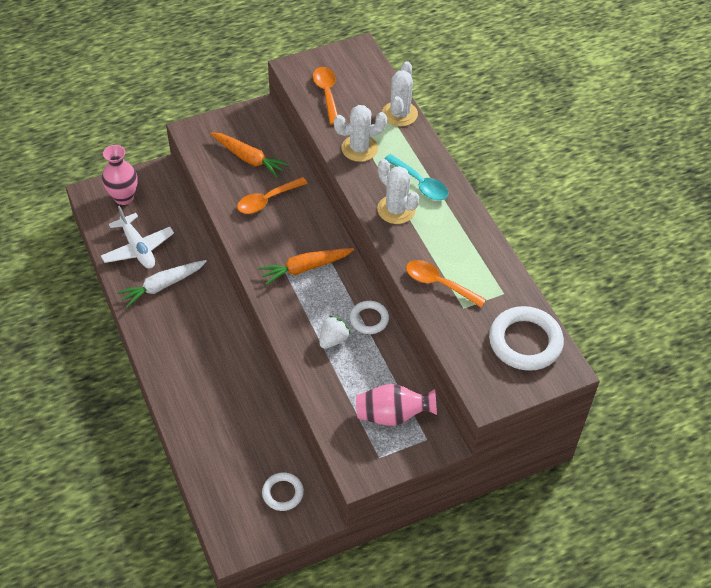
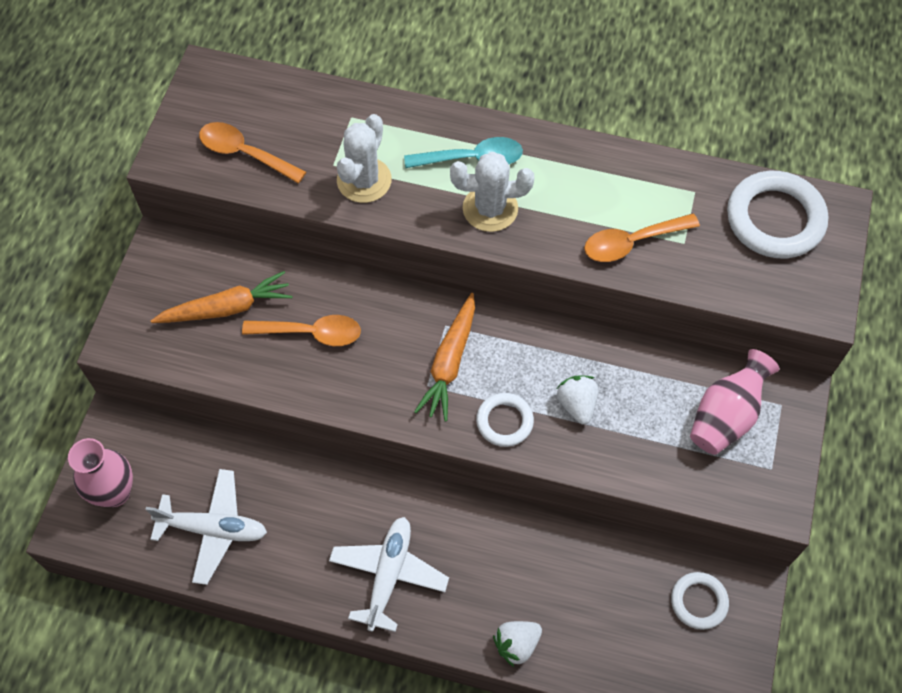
camera: 50 degrees left, 10 degrees up
white carrot [117,260,207,308] -> none
orange spoon [237,177,308,214] -> orange spoon turned 90 degrees counterclockwise [242,315,361,346]
white ring [350,301,389,334] -> white ring moved to [476,393,534,447]
white cactus [382,61,418,127] -> none
none -> white plane [329,517,449,632]
none -> white strawberry [493,621,542,667]

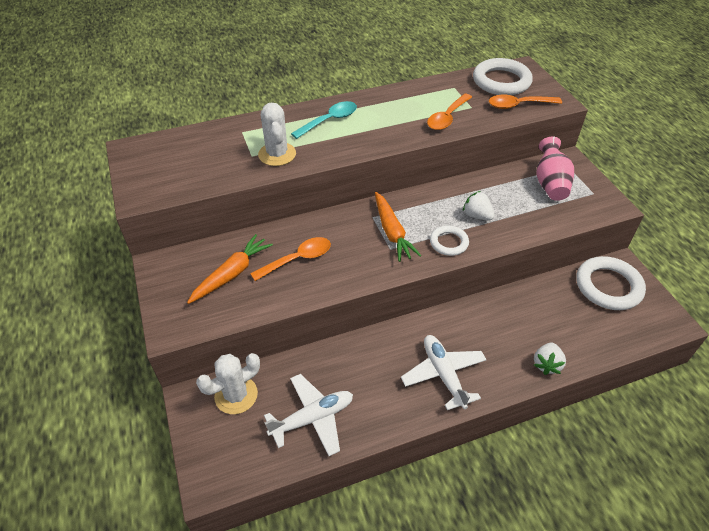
camera: 35 degrees left, 15 degrees down
pink vase [68,438,133,507] -> none
orange spoon [199,122,306,184] -> orange spoon moved to [489,95,562,109]
white cactus [450,152,534,232] -> white cactus moved to [196,353,260,414]
white ring [671,572,729,630] -> white ring [576,256,646,310], size x1.77

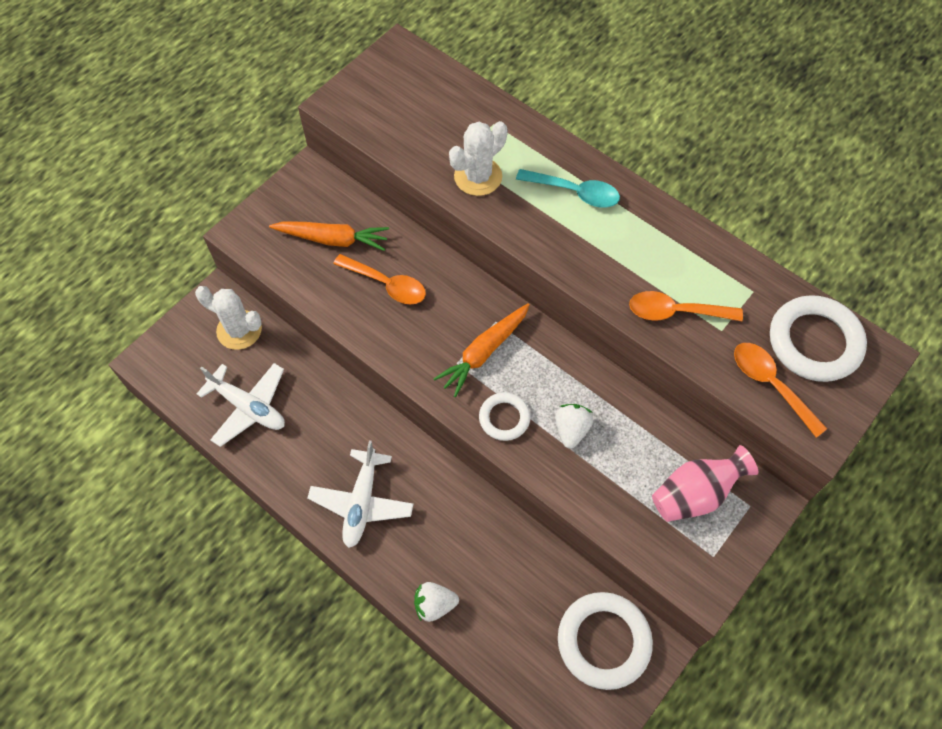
camera: 60 degrees right, 15 degrees up
white plane [401,335,487,410] -> white plane turned 150 degrees clockwise [308,440,413,548]

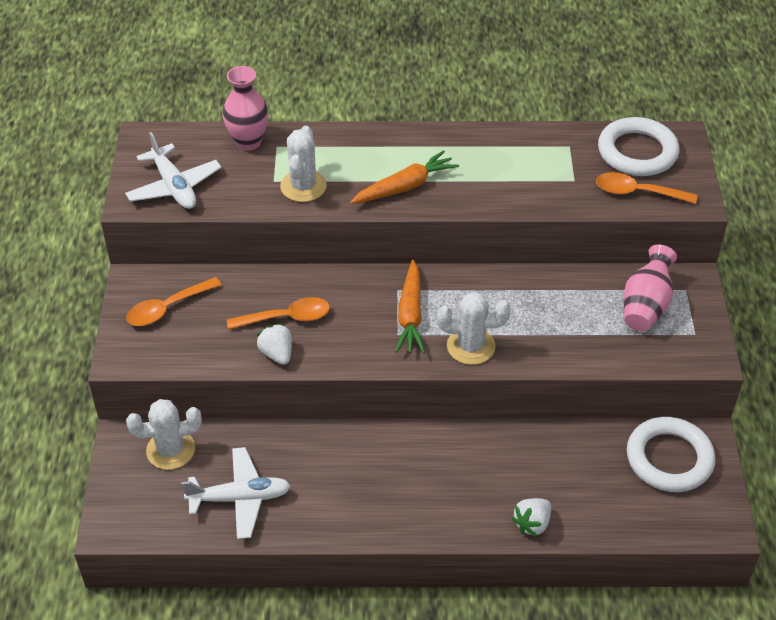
camera: 40 degrees left, 15 degrees down
orange carrot [269,222,389,251] -> orange carrot moved to [350,150,459,204]
white plane [308,440,413,548] -> white plane moved to [125,132,221,209]
white ring [479,392,531,441] -> white cactus [437,292,511,365]
turquoise spoon [516,169,620,208] -> none
white strawberry [555,404,593,449] -> white strawberry moved to [257,324,292,365]
orange spoon [629,291,743,321] -> orange spoon moved to [126,277,221,326]
none -> pink vase [222,66,269,151]

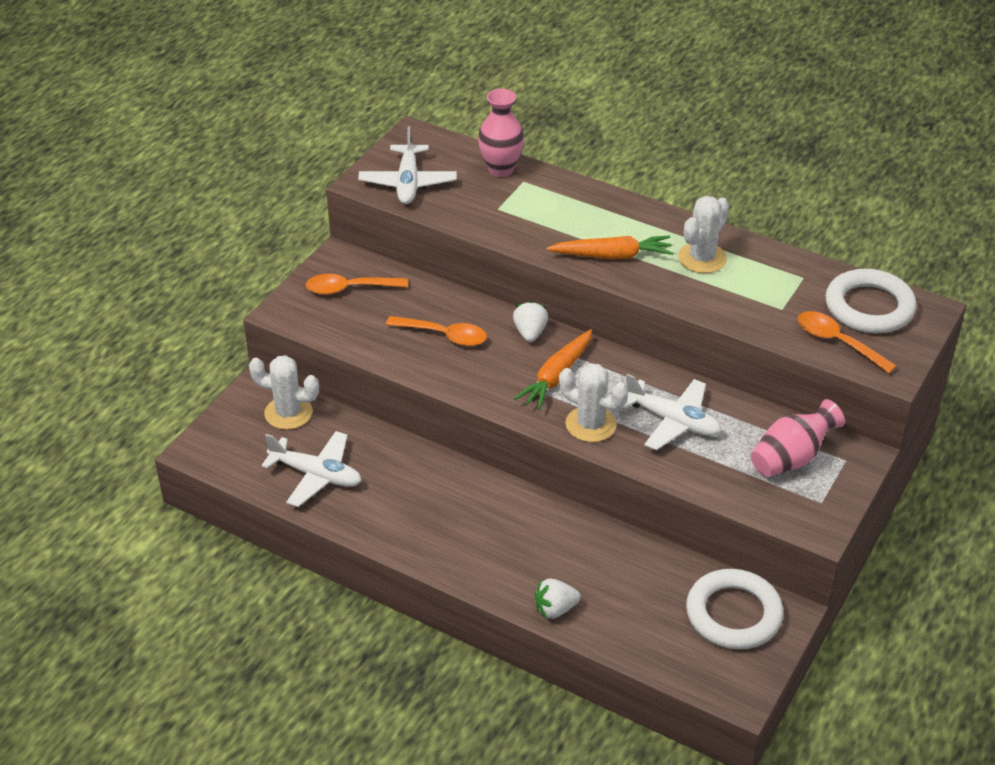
camera: 30 degrees right, 5 degrees down
white strawberry [257,324,292,365] -> white strawberry moved to [513,301,548,342]
white cactus [280,126,327,202] -> white cactus moved to [678,196,729,273]
none -> white plane [622,374,721,450]

